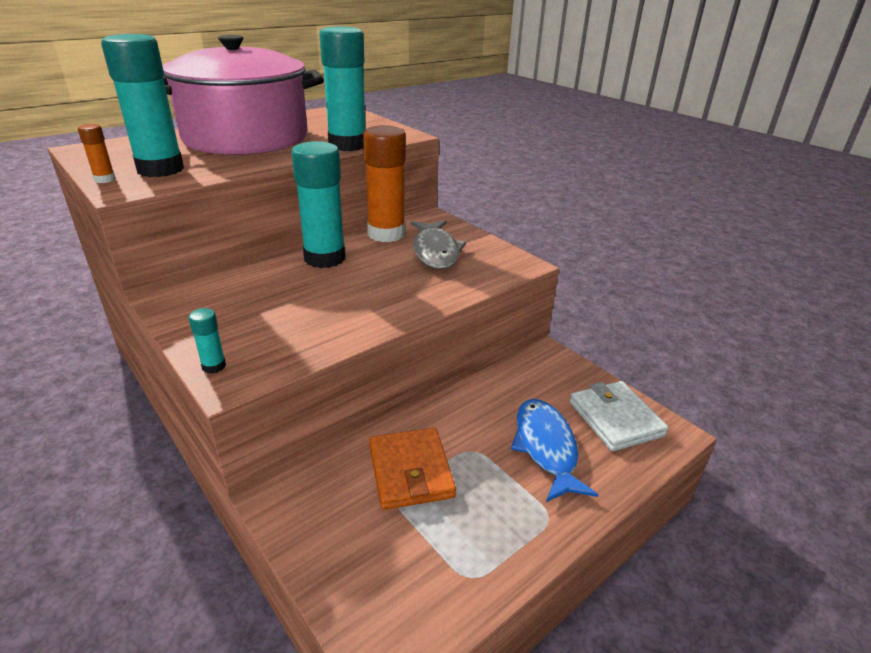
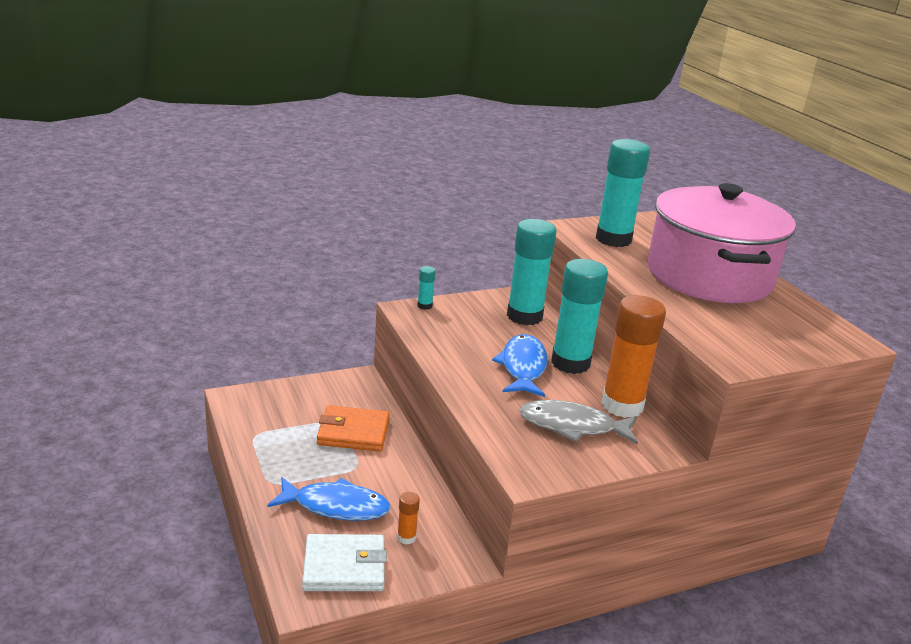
camera: 105 degrees right, 5 degrees down
orange glue stick [78,124,116,183] -> orange glue stick moved to [397,492,420,545]
turquoise glue stick [319,27,366,151] -> turquoise glue stick moved to [507,219,556,325]
none -> blue fish [492,334,548,397]

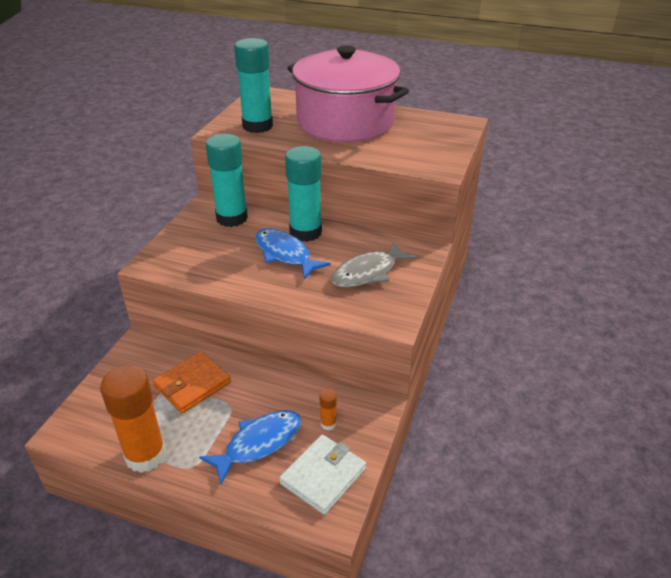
camera: 45 degrees left, 10 degrees up
turquoise glue stick [417,266,436,310] -> none
orange glue stick [601,295,666,418] -> orange glue stick moved to [100,365,166,473]

